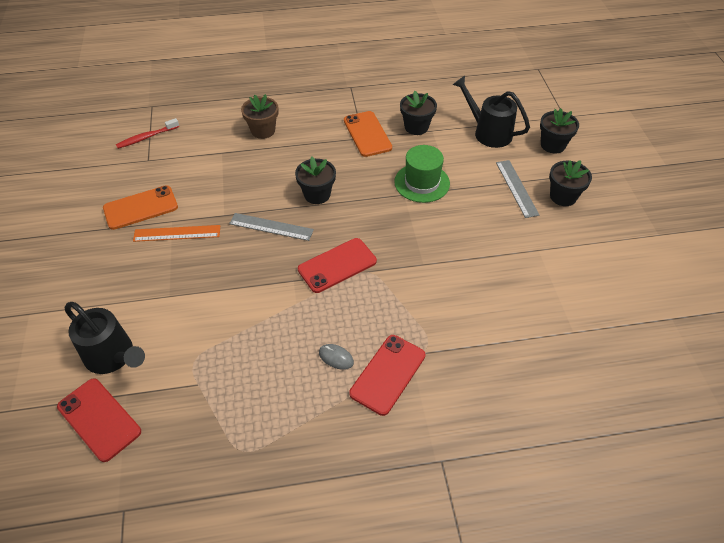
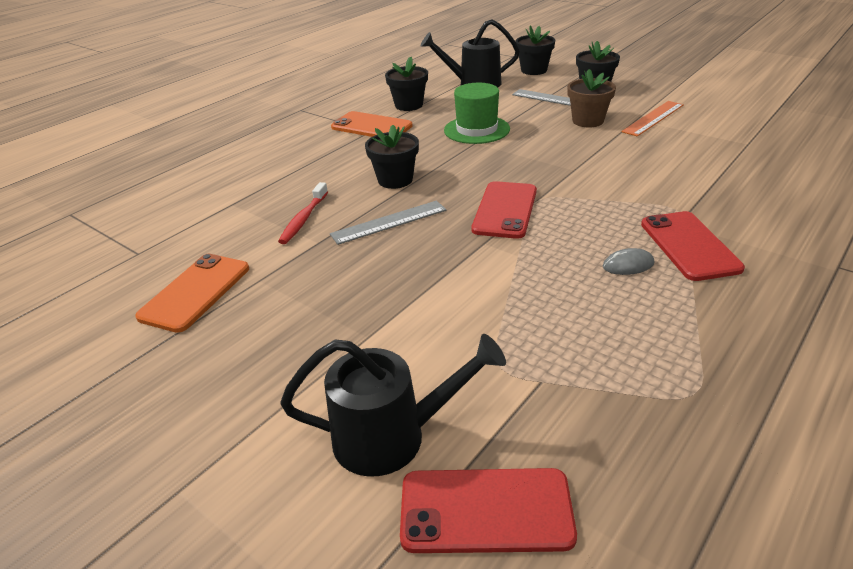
camera: 40 degrees left, 15 degrees down
red toothbrush [116,118,179,149] -> red toothbrush moved to [278,182,328,244]
orange ruler [133,225,220,242] -> orange ruler moved to [621,101,684,137]
brown flower pot [241,94,279,139] -> brown flower pot moved to [567,69,616,127]

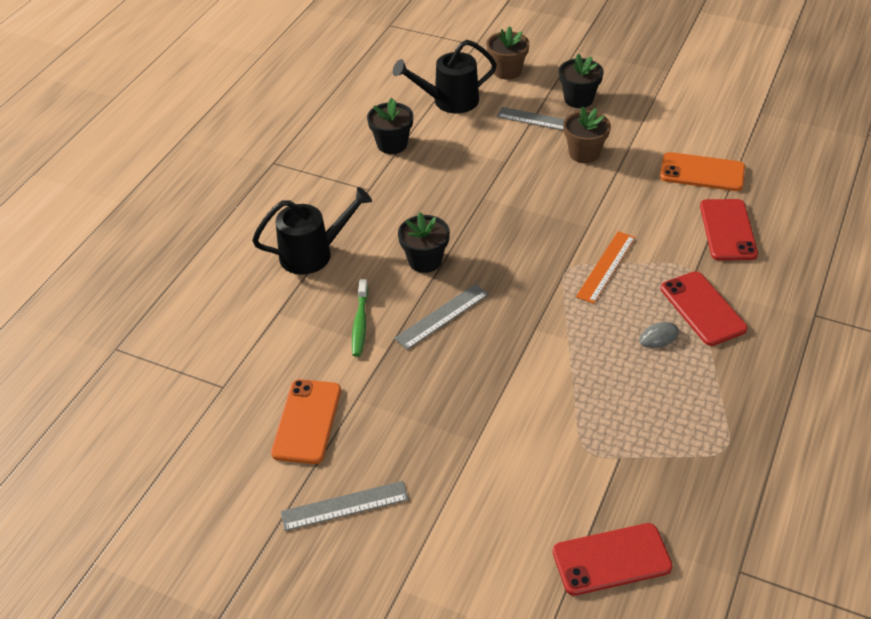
camera: 15 degrees left, 10 degrees up
red toothbrush [278,182,328,244] -> green toothbrush [352,279,368,357]
black watering can [280,334,506,476] -> black watering can moved to [252,187,372,275]
orange phone [331,111,413,137] -> orange phone moved to [660,152,745,191]
green hat [444,83,510,144] -> none
red phone [472,181,537,239] -> red phone moved to [700,199,758,261]
black flower pot [516,26,555,75] -> brown flower pot [486,26,530,80]
orange ruler [621,101,684,137] -> orange ruler moved to [576,231,635,304]
none -> grey ruler [281,481,409,531]

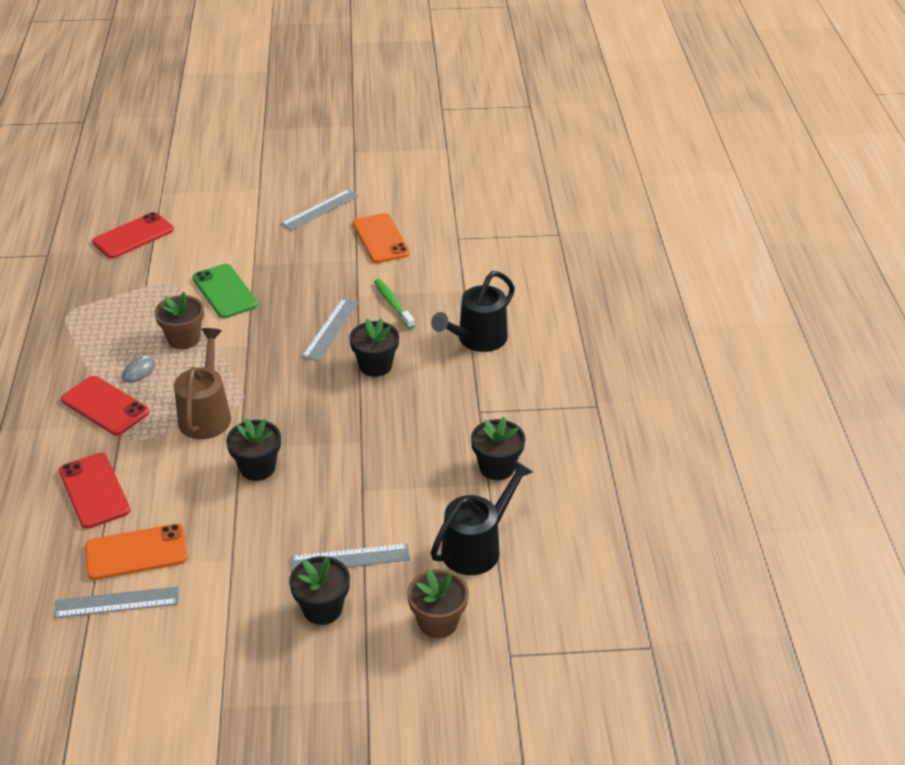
camera: 150 degrees right, 5 degrees down
brown flower pot [563,106,611,163] -> brown flower pot moved to [154,292,204,349]
orange ruler [576,231,635,304] -> brown watering can [174,328,231,439]
none -> grey ruler [54,586,179,618]
none -> green phone [193,264,258,318]
none -> black flower pot [226,418,281,481]

